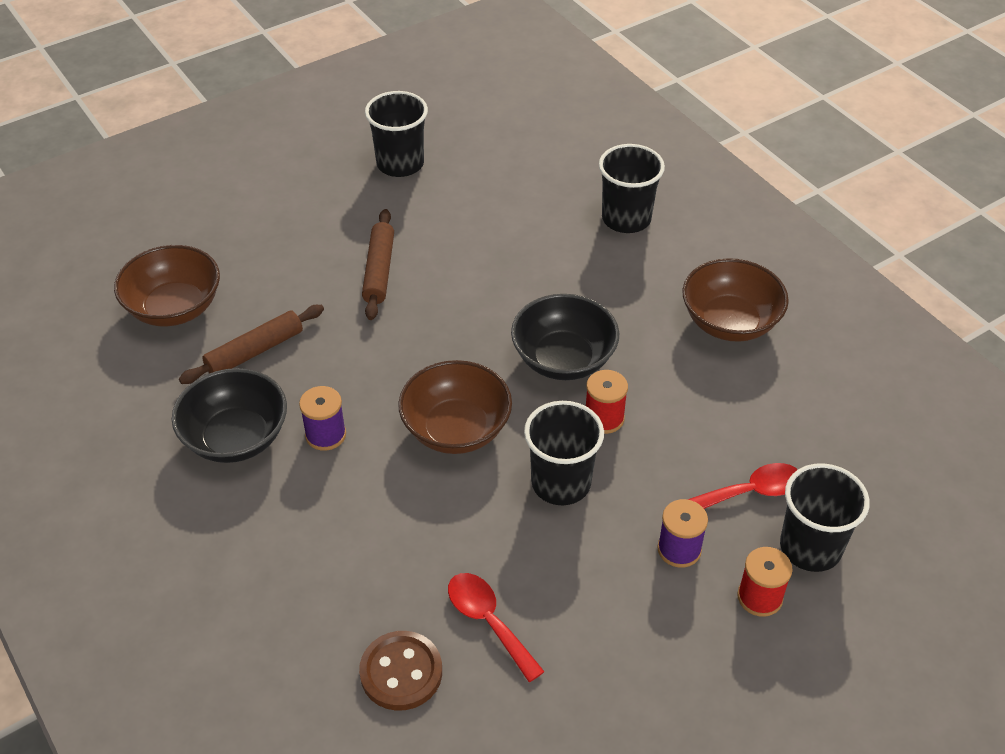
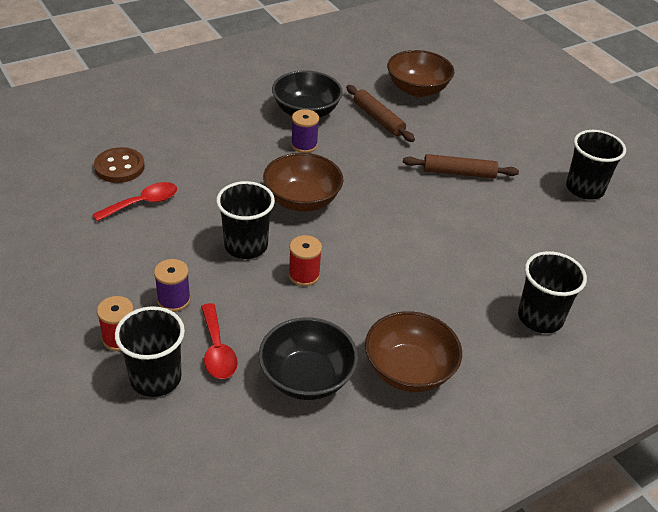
camera: 90 degrees right, 5 degrees down
black bowl [511,294,619,380] -> black bowl moved to [259,317,358,400]

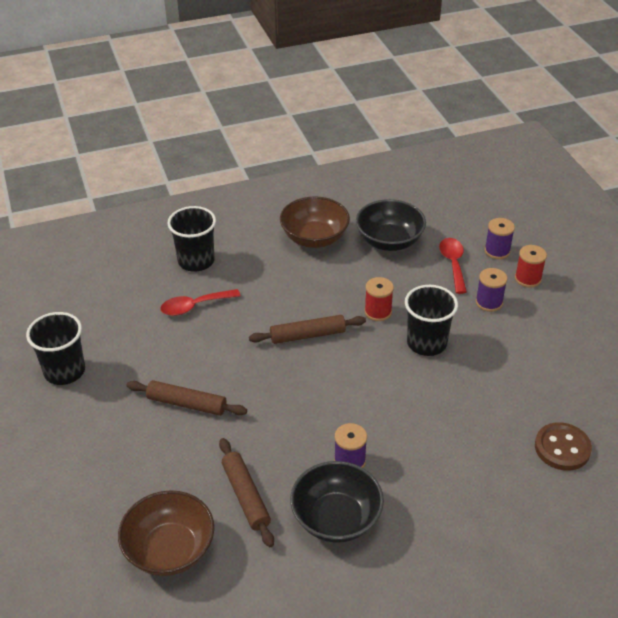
camera: 165 degrees left, 0 degrees up
red spoon [93,182,177,222] -> red spoon moved to [160,289,240,316]
black cup [115,306,185,397] -> purple spool [485,218,515,259]
brown bowl [263,153,343,212] -> none
none -> brown rolling pin [249,315,366,344]

